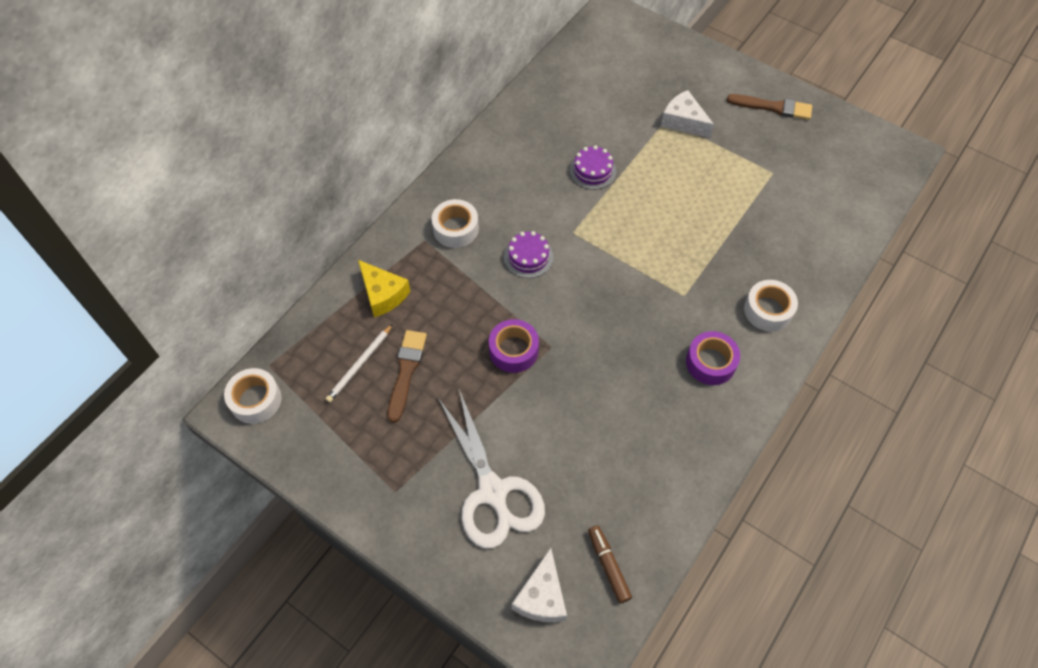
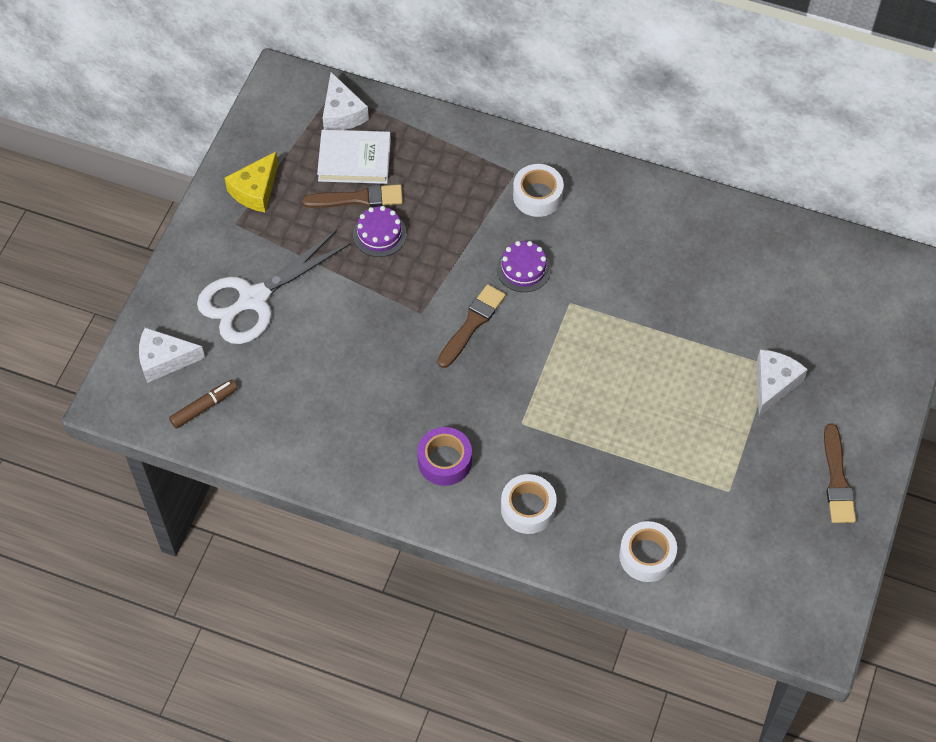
camera: 75 degrees right, 0 degrees up
white tape [224,368,281,424] -> white tape moved to [619,521,677,582]
white pencil [326,324,393,402] -> white book [317,130,391,184]
yellow cheese [358,260,411,317] -> yellow cheese moved to [225,152,278,212]
purple tape [489,319,539,373] -> none
purple cake [570,145,616,190] -> purple cake moved to [353,206,407,257]
none -> white cheese [323,72,369,130]
none -> brown brush [437,284,506,368]

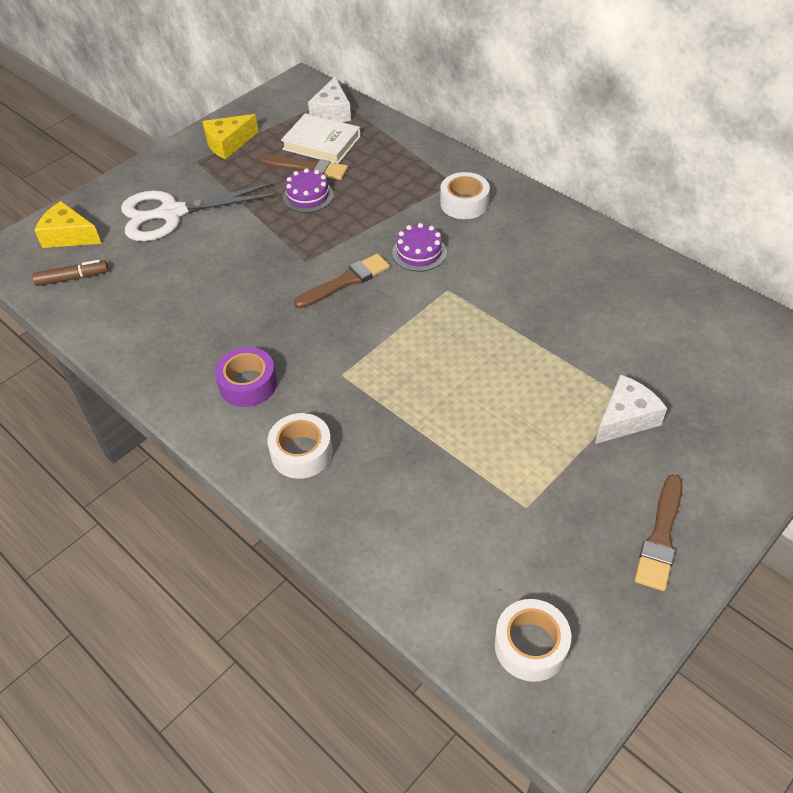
camera: 25 degrees right, 10 degrees down
white cheese [139,327,205,383] -> yellow cheese [34,201,102,248]
white tape [619,521,677,582] -> white tape moved to [495,599,571,682]

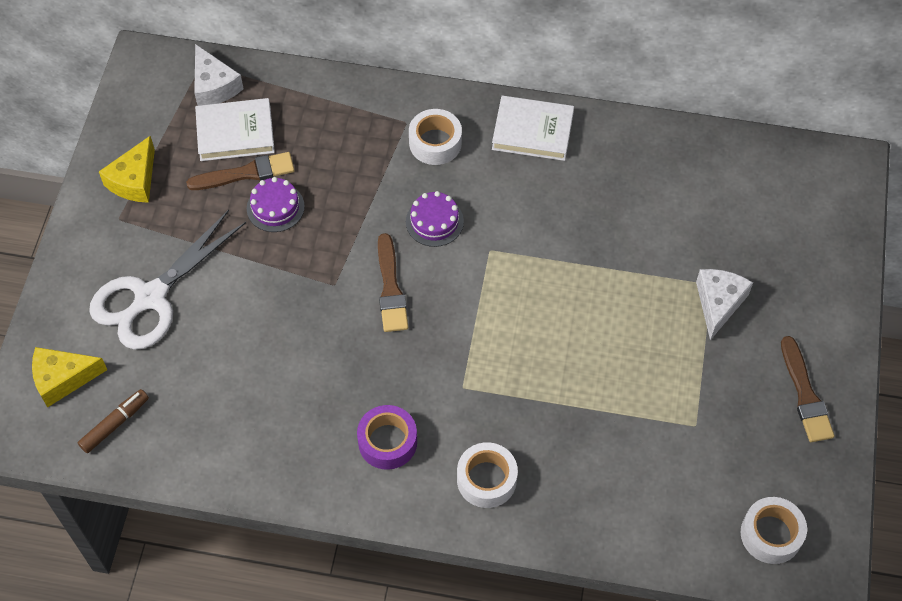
camera: 35 degrees left, 10 degrees up
brown brush [294,254,390,309] -> brown brush turned 150 degrees clockwise [378,233,408,332]
none -> white book [492,96,574,161]

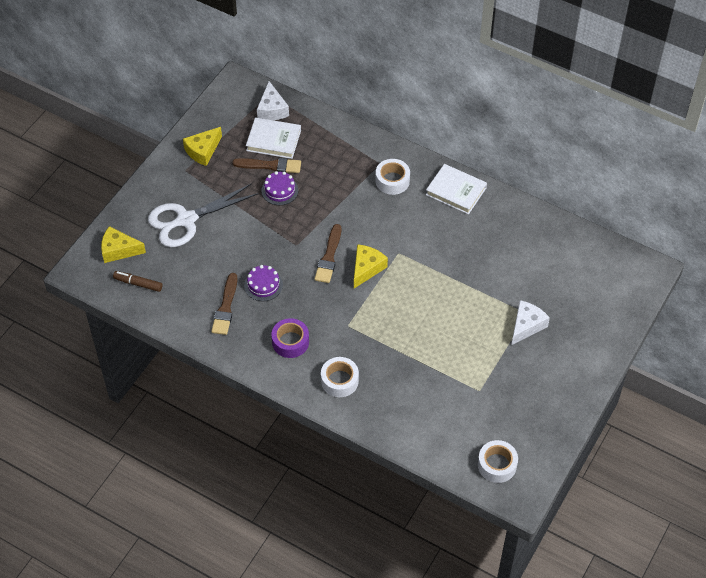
camera: 20 degrees right, 5 degrees down
brown marker [78,389,149,453] -> brown marker turned 135 degrees counterclockwise [113,271,162,292]
purple cake [406,191,464,247] -> purple cake moved to [244,265,283,301]
brown brush [781,336,834,442] -> brown brush moved to [211,273,238,335]
none -> yellow cheese [354,244,388,288]

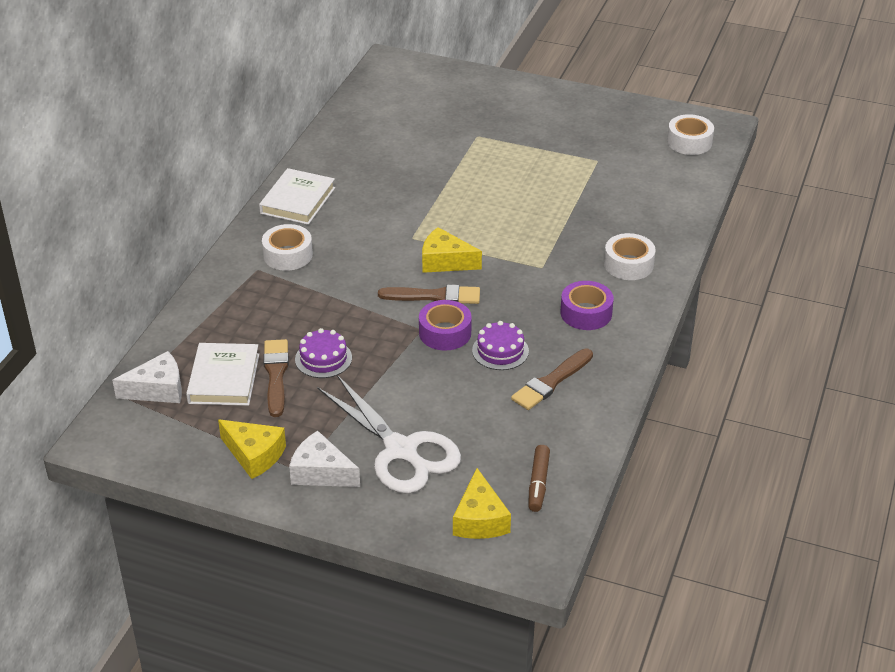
camera: 100 degrees left, 15 degrees down
brown brush [211,273,238,335] -> brown brush turned 135 degrees clockwise [511,348,593,410]
white cheese [512,300,550,345] -> white cheese moved to [289,431,360,487]
none -> purple tape [419,300,472,351]

